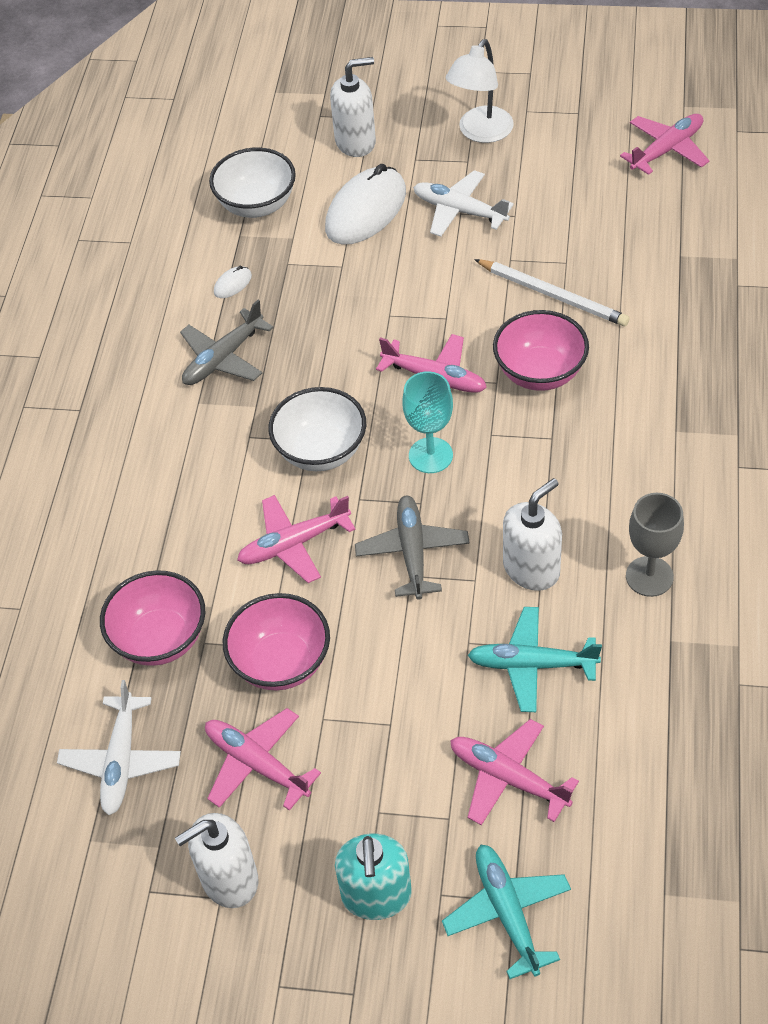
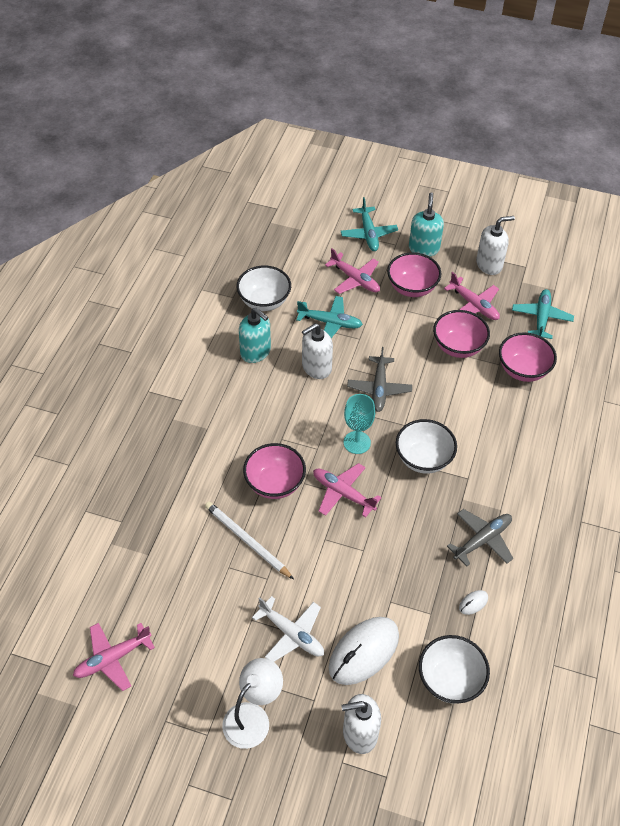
camera: 175 degrees left, 0 degrees up
white plane [57,680,181,815] -> turquoise plane [512,289,574,339]
pink plane [237,495,356,583] -> none
grey goblet [626,493,684,597] -> turquoise soap dispenser [239,308,271,363]
none -> white bowl [237,266,291,311]
none -> pink bowl [387,252,442,297]

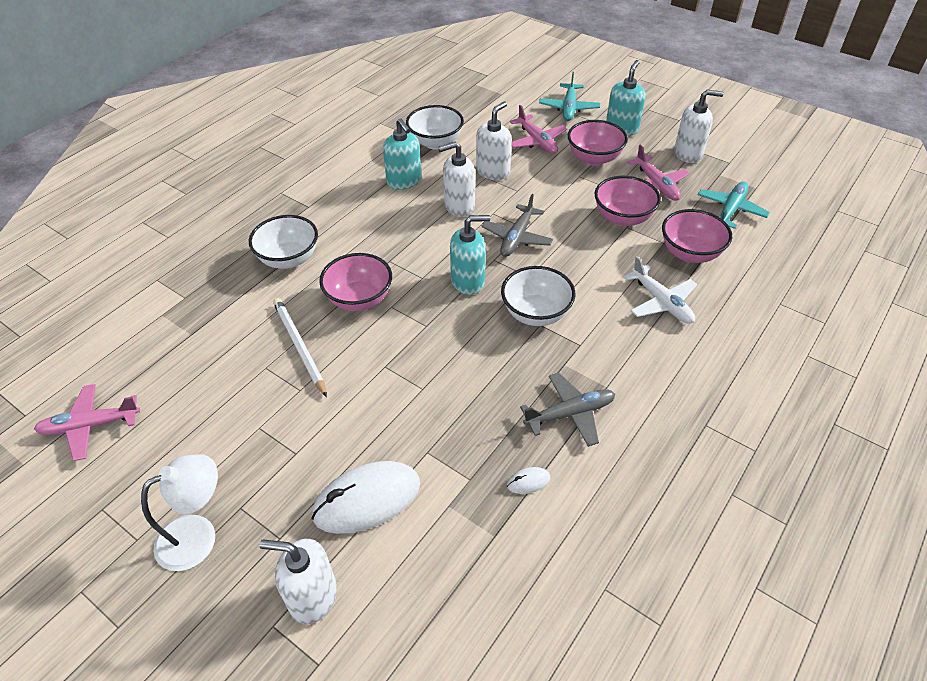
camera: 20 degrees right, 5 degrees down
white plane [252,596,324,662] -> white plane moved to [624,256,697,324]
turquoise plane [296,296,363,338] -> white soap dispenser [476,102,512,180]
pink plane [313,463,382,517] -> none
turquoise goblet [344,394,375,454] -> turquoise soap dispenser [450,215,490,295]
white bowl [419,635,490,704] -> white bowl moved to [249,215,318,269]

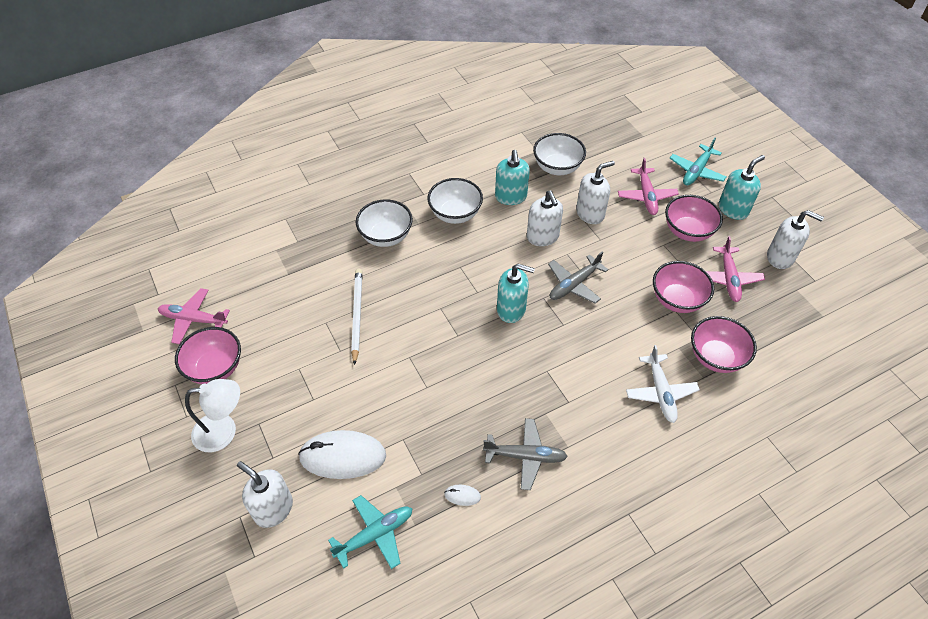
camera: 25 degrees right, 5 degrees up
pink bowl [319,253,392,311] -> pink bowl moved to [175,327,241,384]
white soap dispenser [438,142,475,217] -> white soap dispenser turned 120 degrees counterclockwise [527,191,563,246]
white bowl [501,266,575,326] -> white bowl moved to [427,178,483,224]
turquoise plane [697,182,770,229] -> turquoise plane moved to [328,495,412,569]

